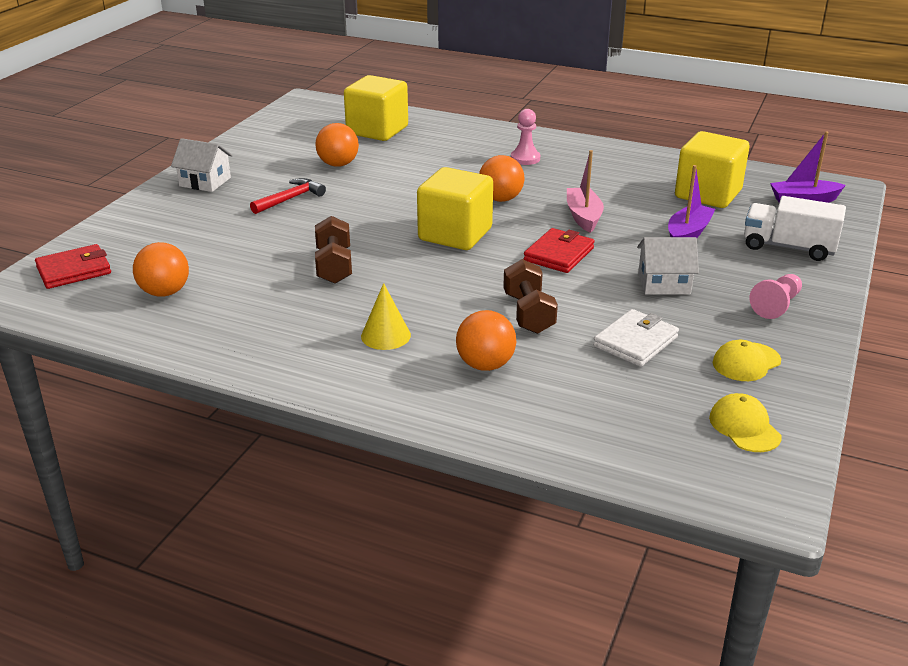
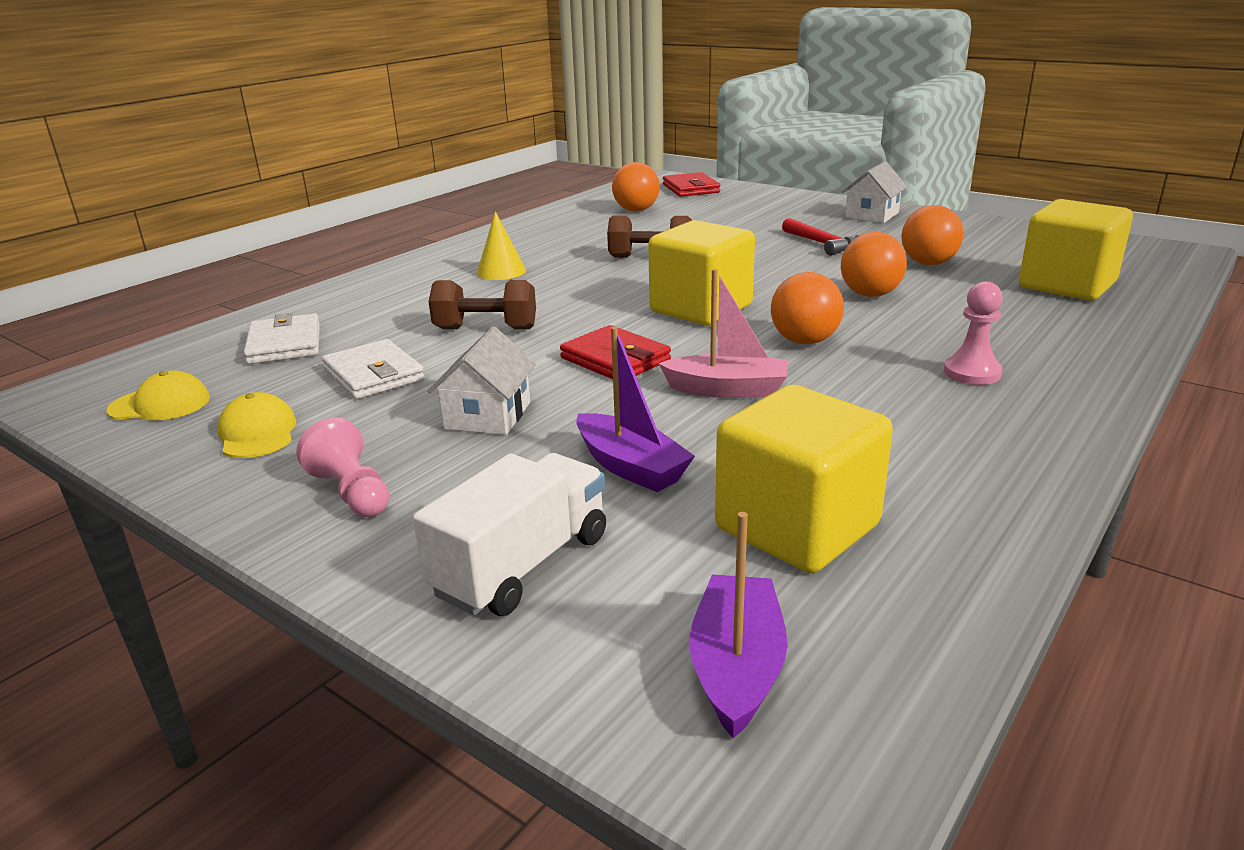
camera: 105 degrees right, 5 degrees down
orange ball [456,310,516,371] -> orange ball moved to [841,232,907,297]
none -> white wallet [244,313,320,364]

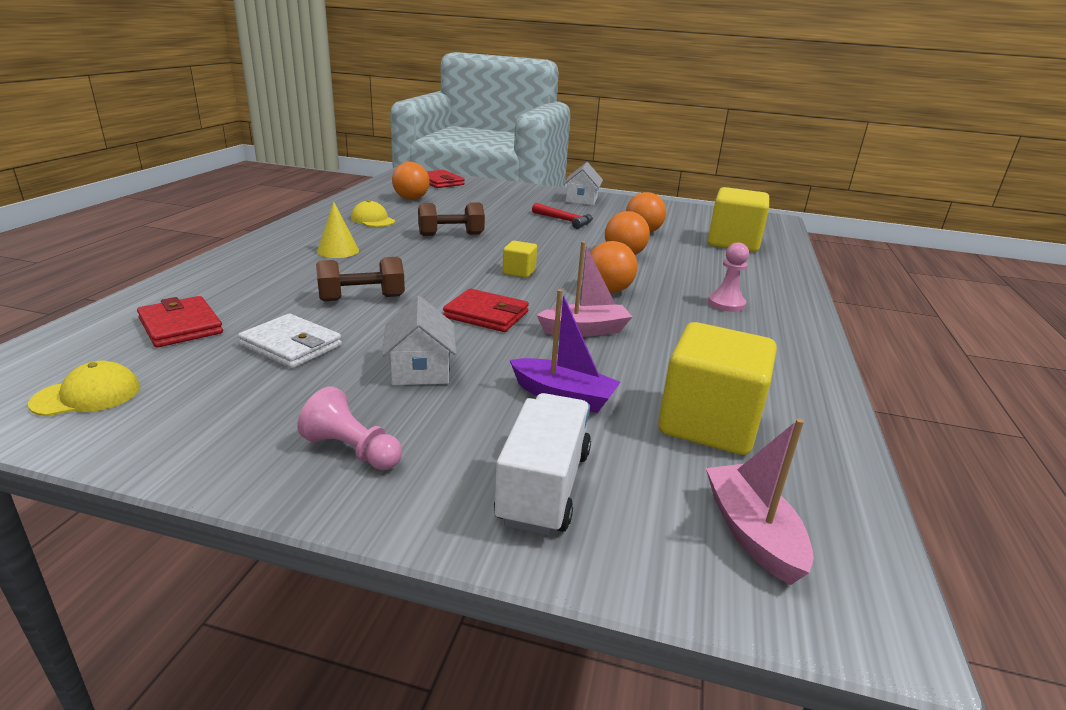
camera: 25 degrees left, 0 degrees up
yellow cap [217,392,296,458] -> yellow cap moved to [351,200,395,227]
white wallet [244,313,320,364] -> red wallet [137,296,223,347]
yellow cube [648,220,755,326] -> yellow cube [502,241,537,278], size x0.47
purple boat [689,512,788,738] -> pink boat [706,419,814,585]

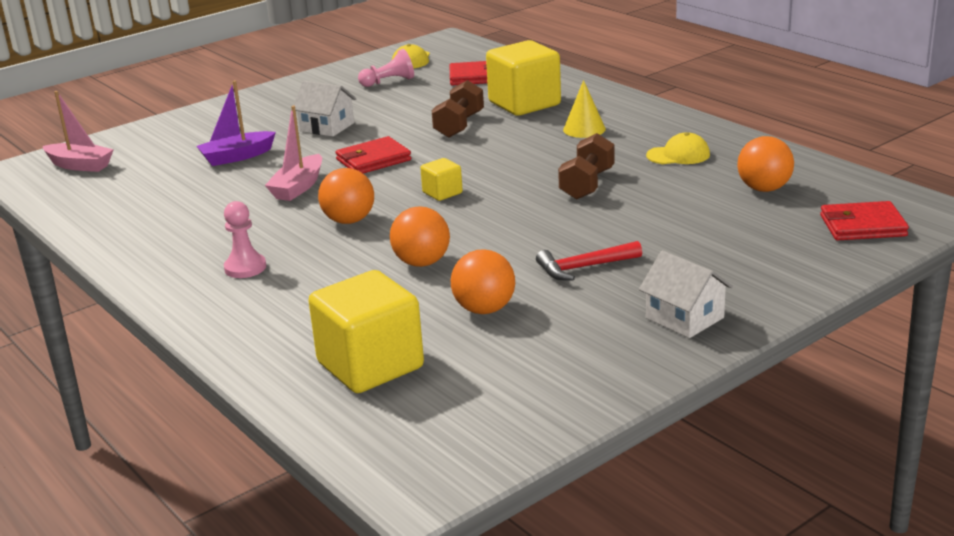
camera: 130 degrees right, 0 degrees up
white wallet [238,314,342,369] -> none
pink pawn [297,386,402,470] -> pink pawn moved to [358,49,414,87]
white truck [494,393,591,536] -> none
yellow cube [658,322,777,455] -> yellow cube moved to [486,40,561,116]

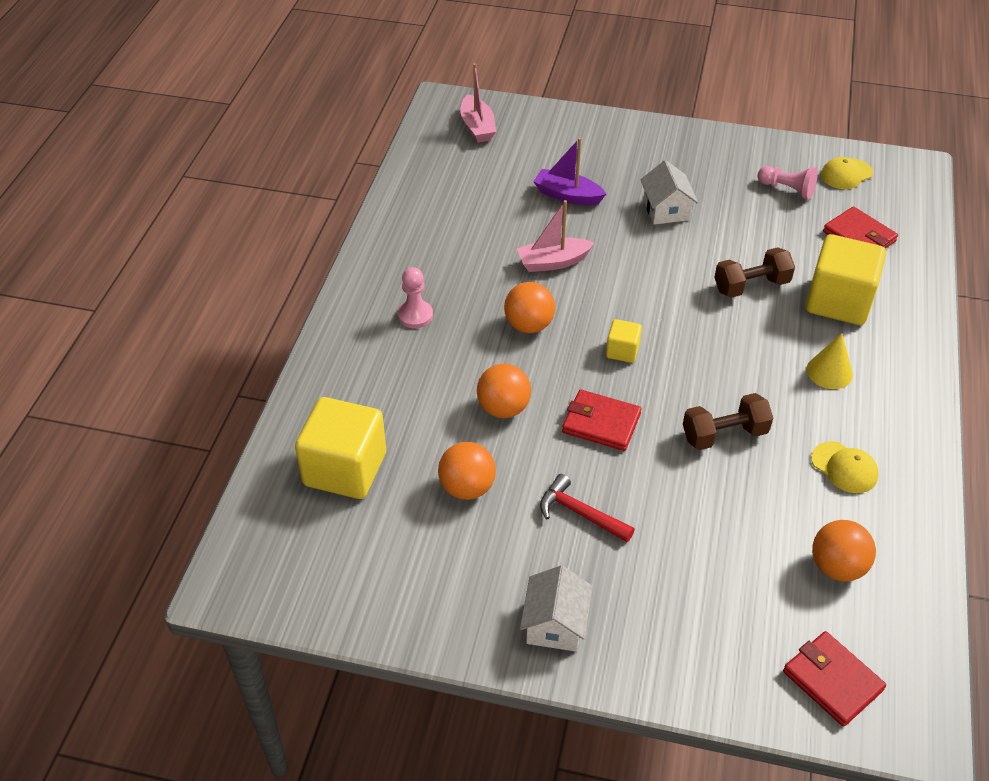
camera: 50 degrees right, 20 degrees up
red wallet [335,136,411,173] -> red wallet moved to [562,389,641,451]

